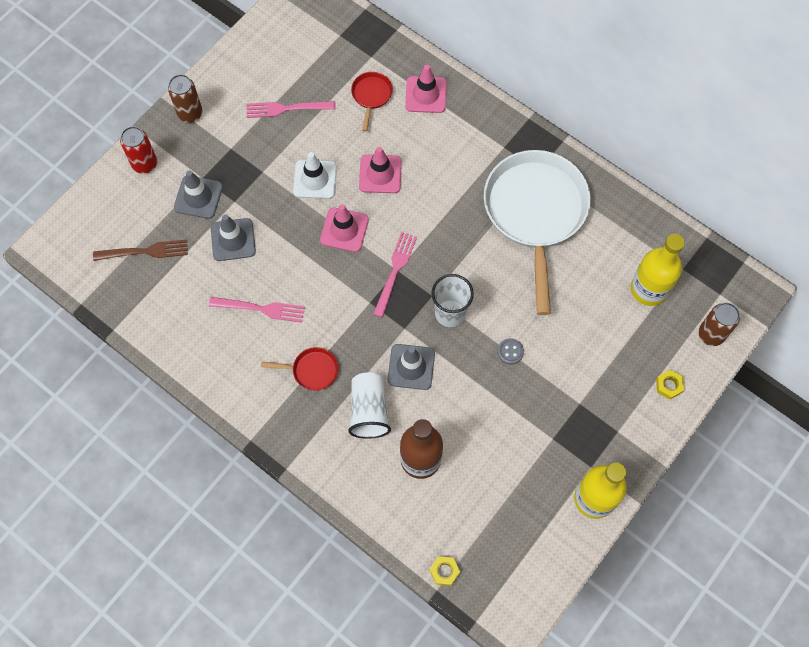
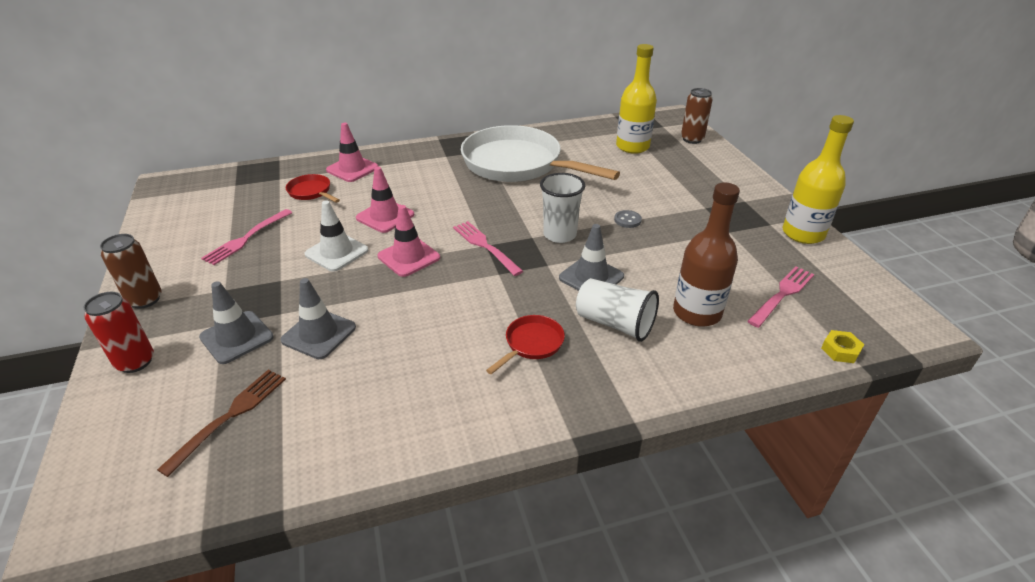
camera: 55 degrees left, 30 degrees down
pink fork [209,297,305,322] -> pink fork moved to [747,266,814,328]
yellow nut [656,370,684,400] -> none

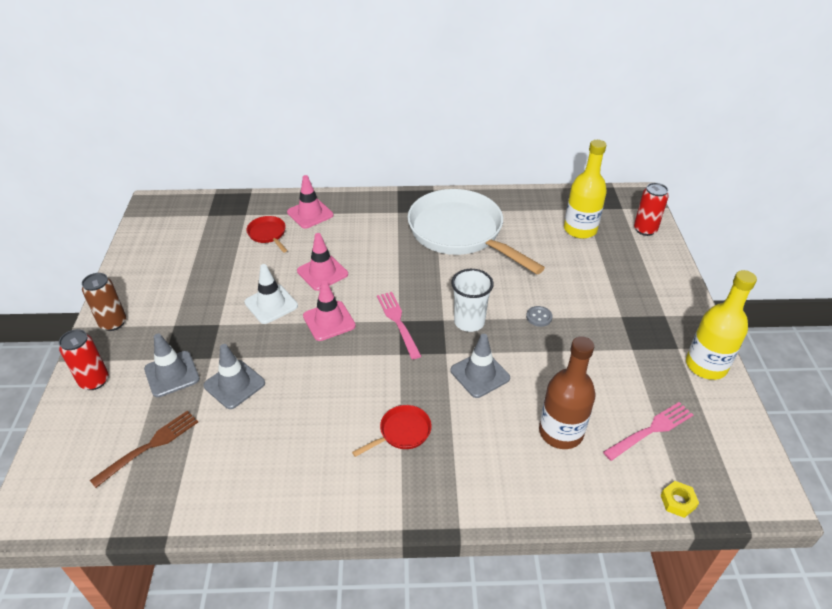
camera: 15 degrees right, 5 degrees up
pink fork [201,209,292,265] -> none
white cup [576,278,659,342] -> none
brown can [681,88,713,144] -> red can [634,183,669,236]

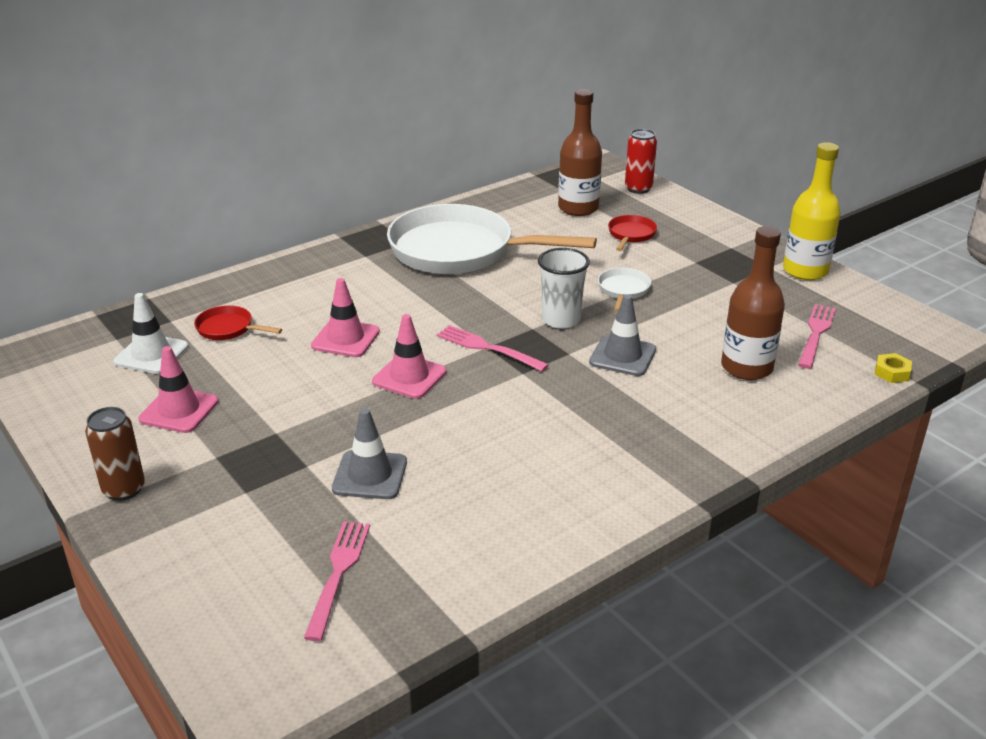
camera: 35 degrees left, 10 degrees down
red can [59,329,108,390] -> none
brown fork [90,410,198,488] -> pink fork [304,521,370,641]
grey traffic cone [144,333,200,397] -> none
white traffic cone [244,264,298,324] -> white traffic cone moved to [114,293,188,374]
pink traffic cone [287,175,333,229] -> pink traffic cone moved to [139,346,218,433]
red pan [352,405,432,457] -> red pan moved to [608,215,657,251]
grey button [526,306,552,327] -> white pan [598,268,651,312]
yellow bottle [564,140,607,239] -> brown bottle [558,89,602,216]

